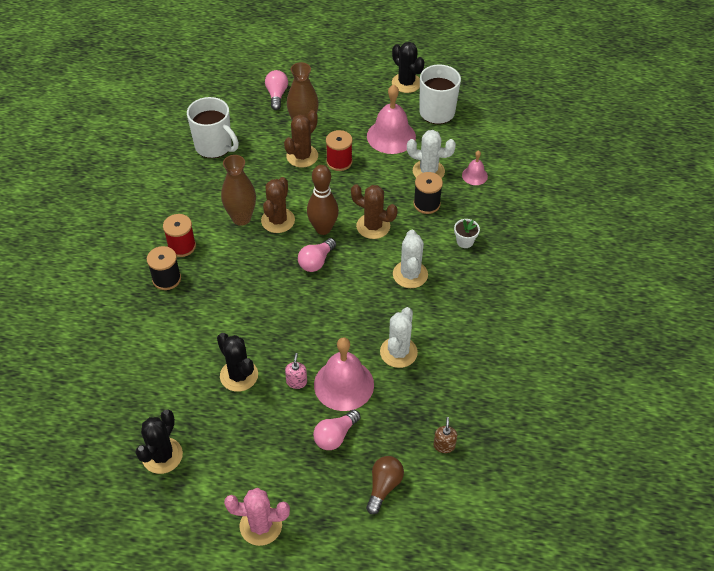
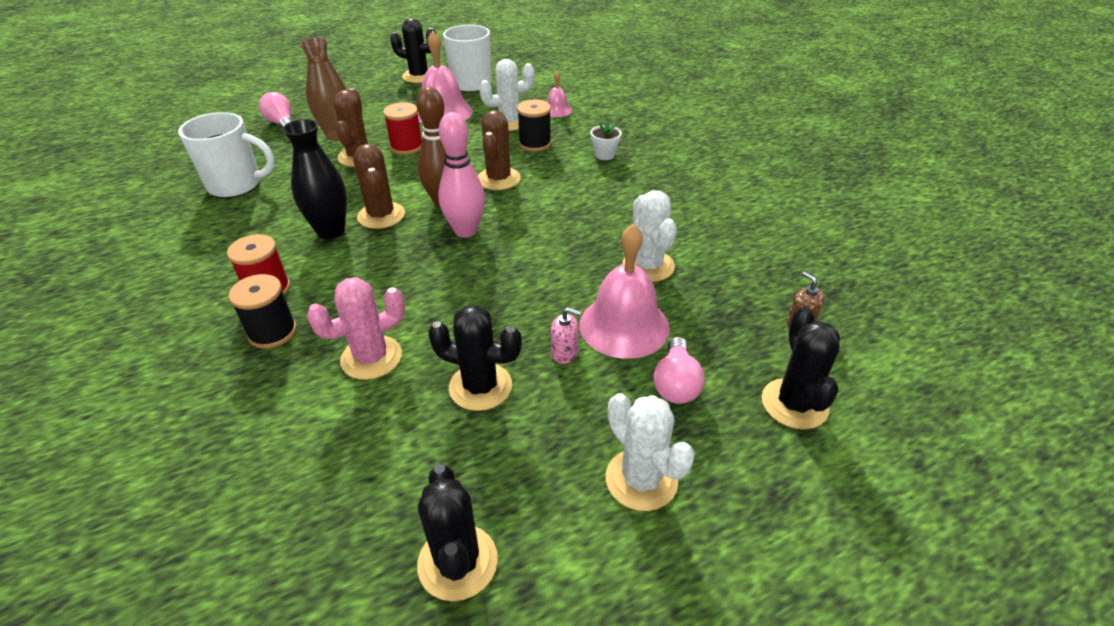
camera: 35 degrees left, 10 degrees down
brown vase [221,155,256,226] -> black vase [283,119,347,240]
pink cactus [224,488,290,546] -> pink cactus moved to [306,277,405,380]
pink soap dispenser [285,353,307,389] -> pink soap dispenser turned 135 degrees clockwise [551,307,581,364]
pink light bulb [298,238,336,272] -> pink bowling pin [438,112,485,238]
brown cactus [351,184,398,239] -> brown cactus turned 75 degrees counterclockwise [478,110,521,190]
brown light bulb [366,456,404,514] -> black cactus [762,307,840,429]
white cactus [393,230,428,288] -> white cactus moved to [606,393,695,511]

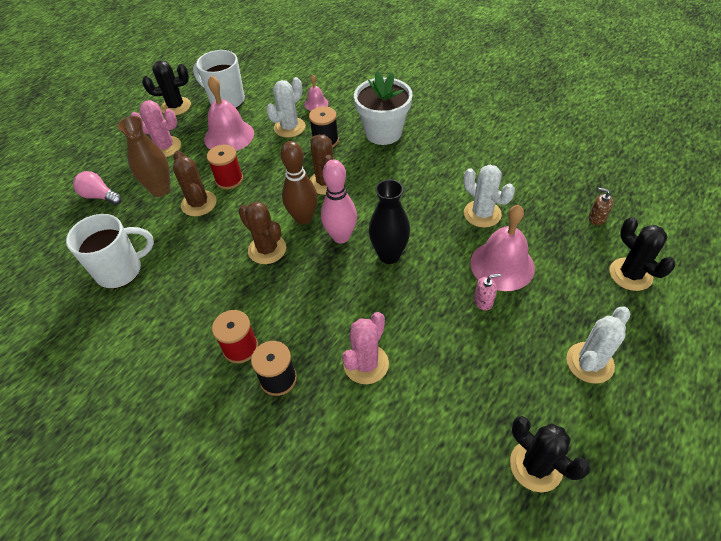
camera: 25 degrees left, 10 degrees up
black vase [283,119,347,240] -> black vase moved to [369,179,410,264]
black cactus [428,305,522,411] -> none
white flower pot [591,121,622,160] -> white flower pot [354,71,413,145], size x2.31
white cactus [606,393,695,511] -> white cactus turned 75 degrees counterclockwise [566,307,631,384]
pink light bulb [654,337,705,404] -> none
none -> pink cactus [131,100,181,157]

